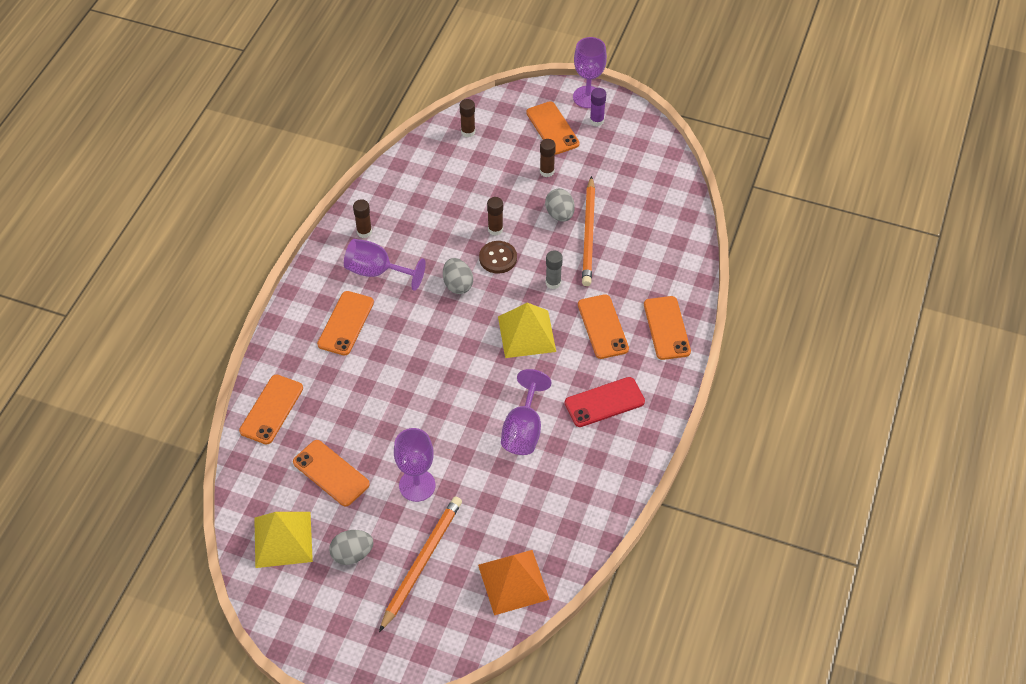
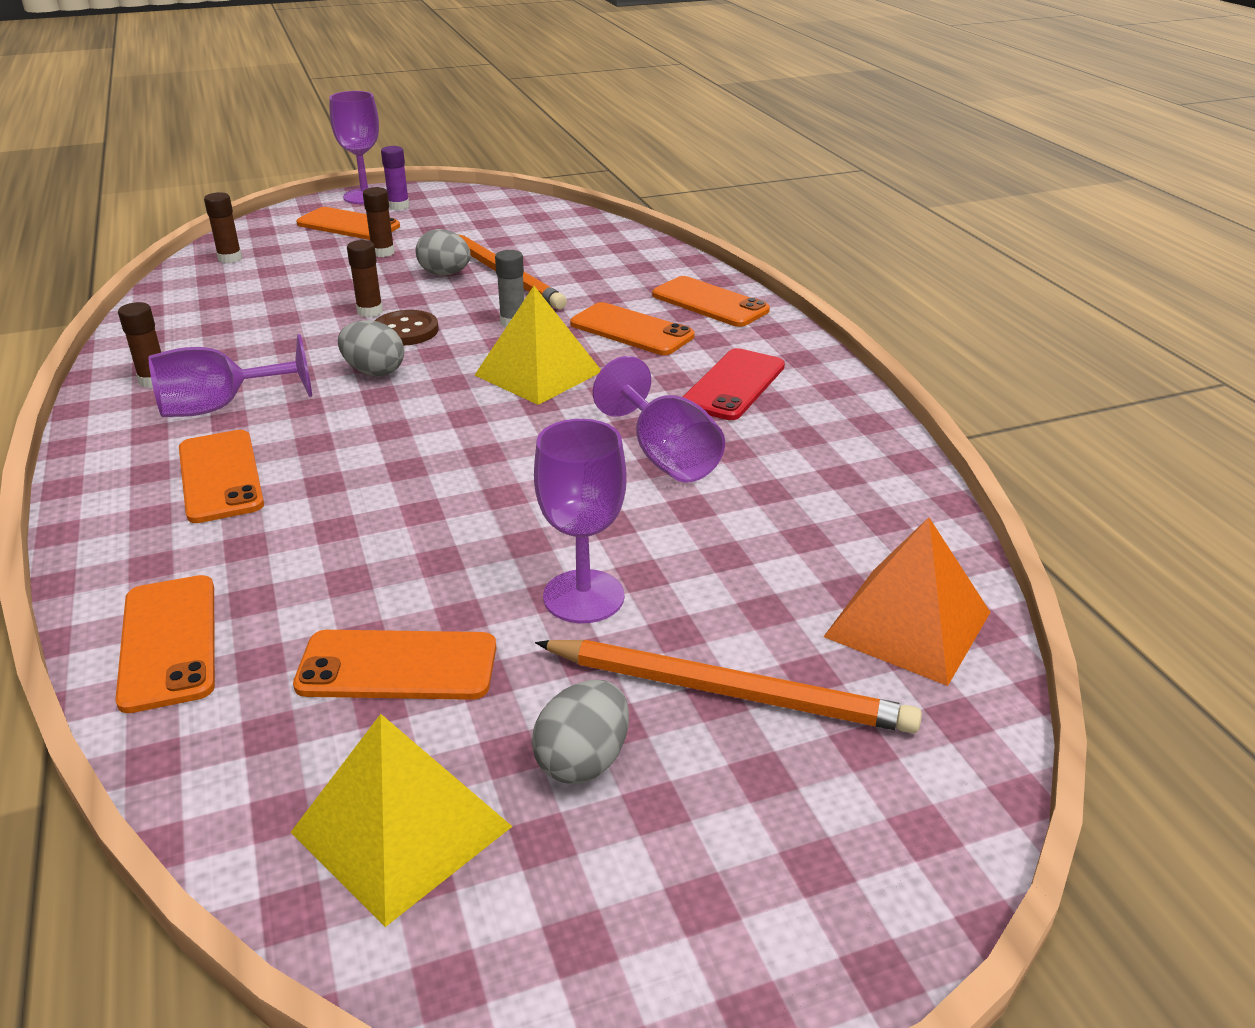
camera: 40 degrees left, 20 degrees down
orange pencil [379,496,462,632] -> orange pencil turned 120 degrees clockwise [535,640,922,733]

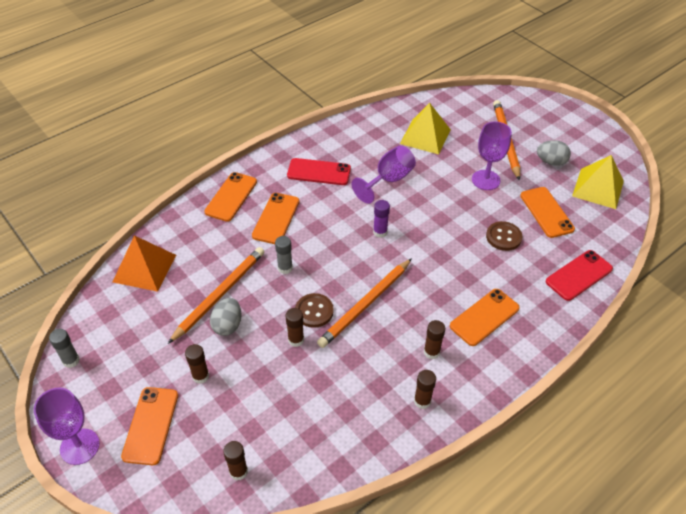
camera: 110 degrees left, 15 degrees up
orange phone [115,575,215,713] -> red phone [546,250,613,301]
purple goblet [149,334,312,417] -> brown glue stick [424,320,445,359]
grey egg [338,320,404,376] -> orange pencil [317,258,412,348]
purple glue stick [381,146,410,210] -> purple glue stick moved to [373,200,390,238]
yellow pyramid [475,286,601,405] -> yellow pyramid moved to [400,103,451,154]
orange pyramid [823,517,990,686] -> orange pyramid moved to [113,235,176,292]
none -> grey glue stick [49,329,80,368]
none -> brown button [486,221,522,251]

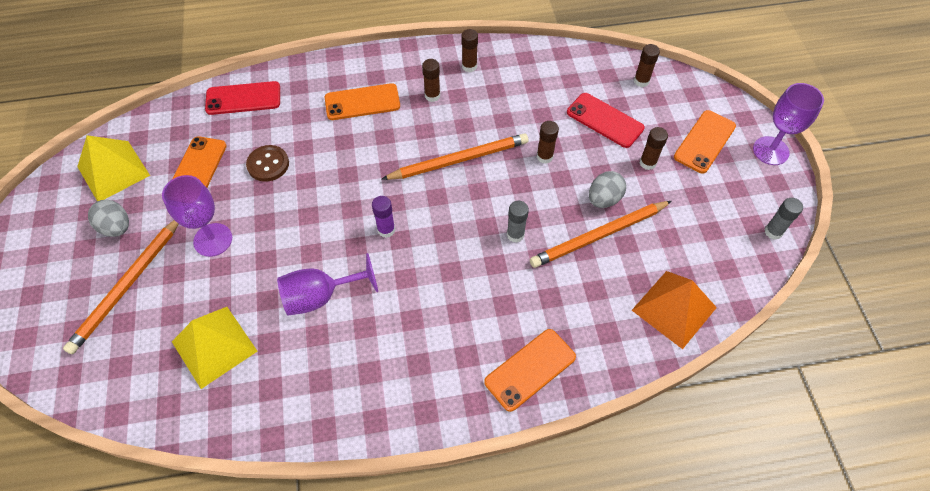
camera: 150 degrees left, 10 degrees up
orange phone [252,193,299,244] -> none
red phone [287,158,351,185] -> red phone moved to [567,93,645,148]
brown button [295,293,334,328] -> none

